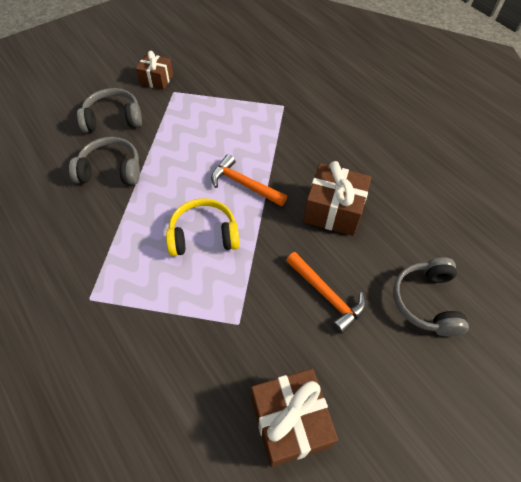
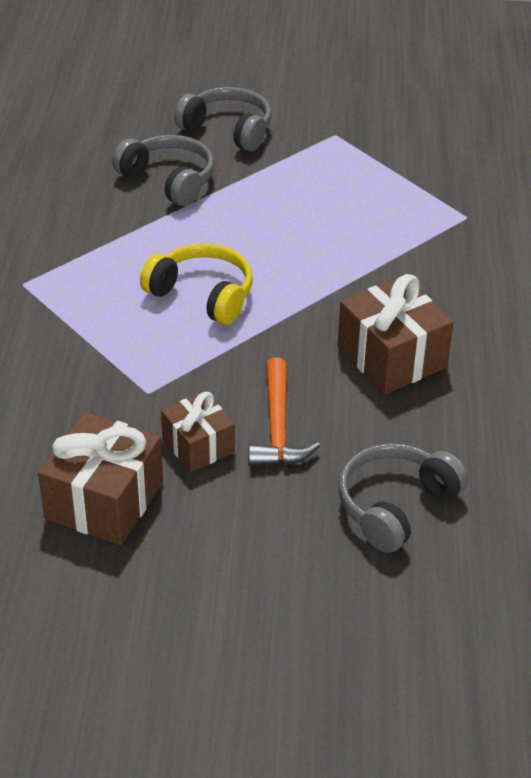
camera: 40 degrees right, 15 degrees down
brown gift [136,51,173,90] -> brown gift moved to [161,391,235,472]
orange hammer [211,154,287,206] -> none

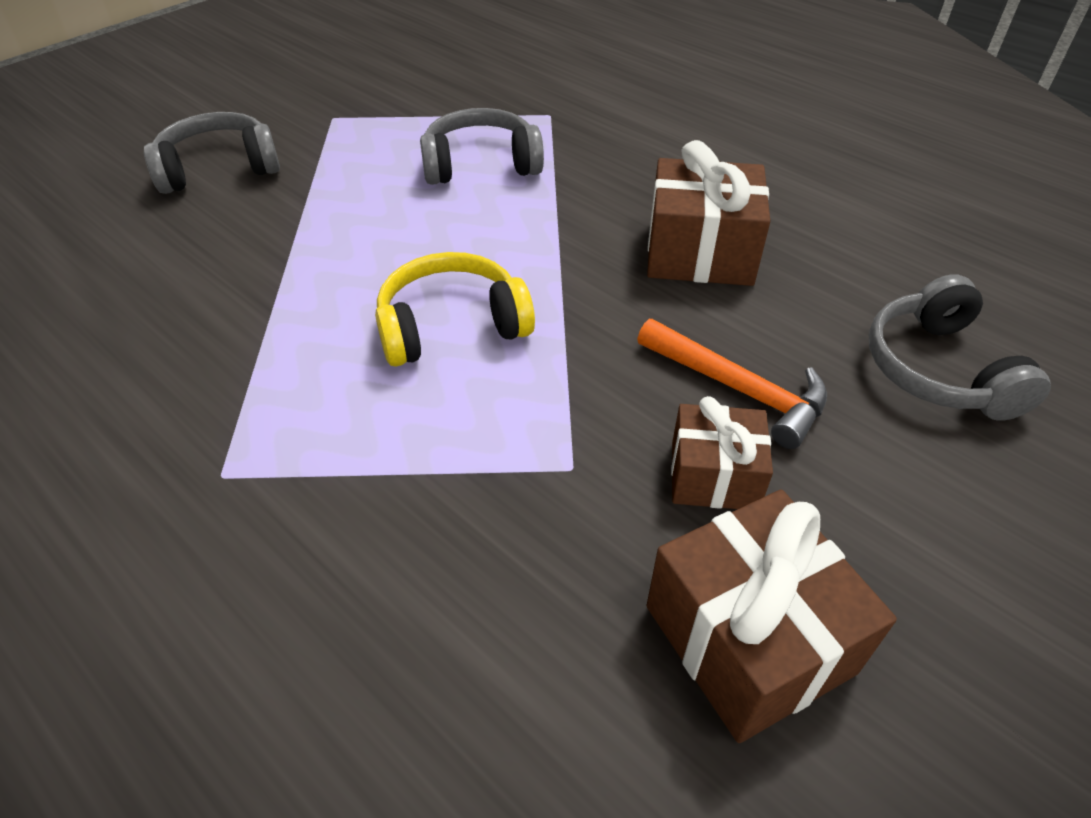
camera: 50 degrees left, 5 degrees up
grey headphones [112,135,214,206] -> grey headphones moved to [420,108,544,185]

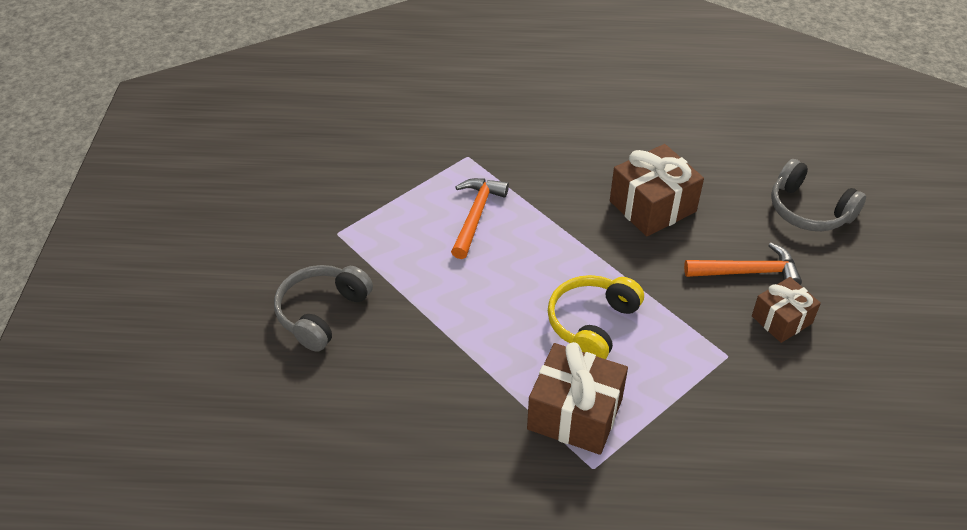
camera: 40 degrees left, 0 degrees up
grey headphones [420,108,544,185] -> orange hammer [451,178,509,259]
brown gift [647,490,897,743] -> brown gift moved to [527,342,628,455]

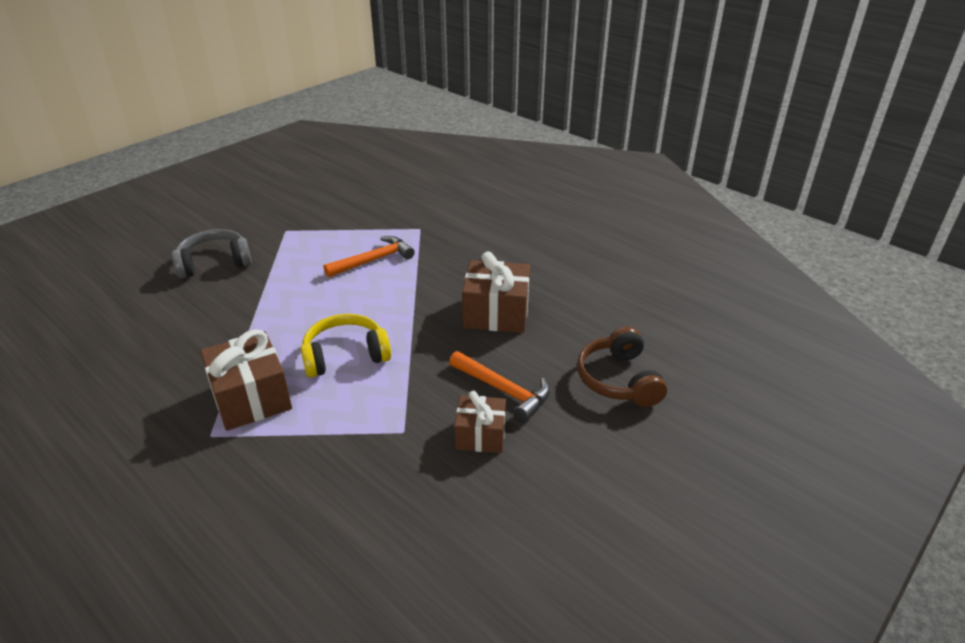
camera: 40 degrees right, 10 degrees down
grey headphones [771,159,866,231] -> brown headphones [577,326,667,407]

